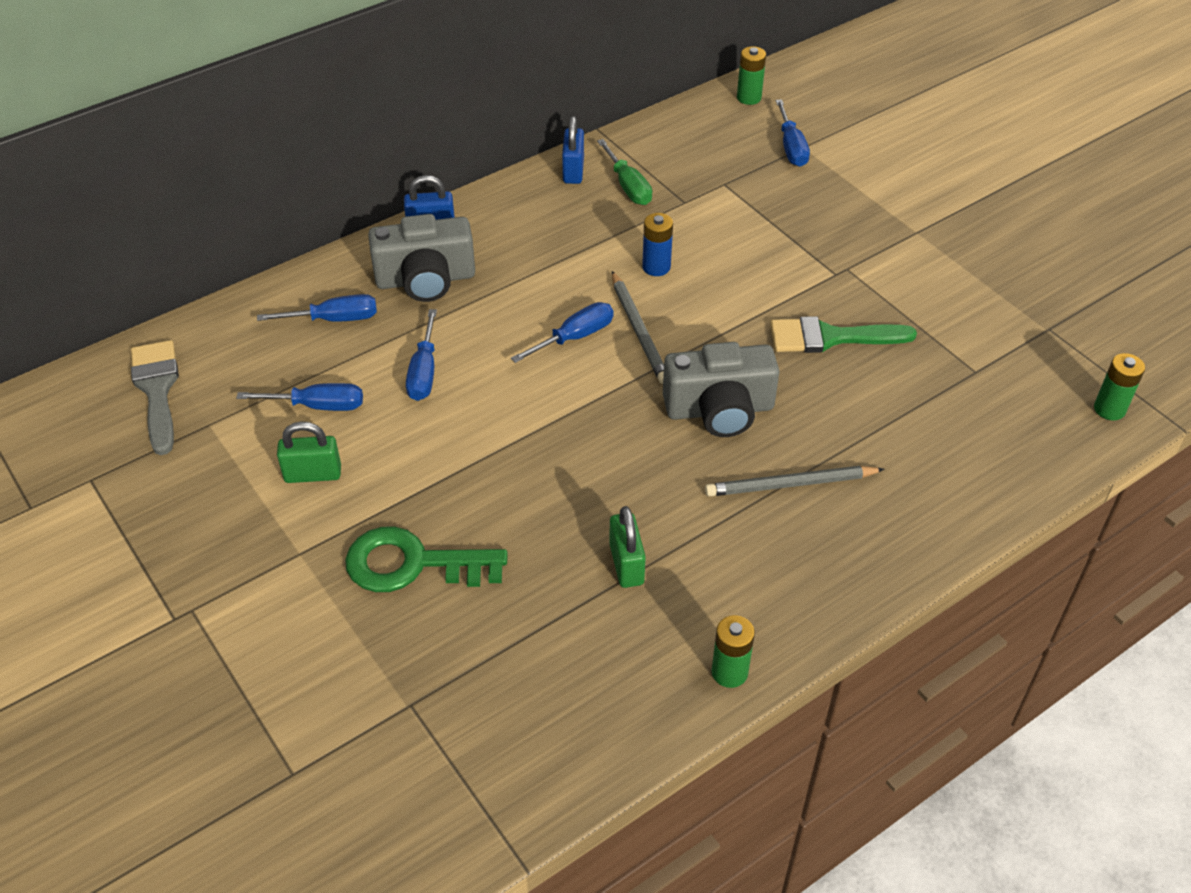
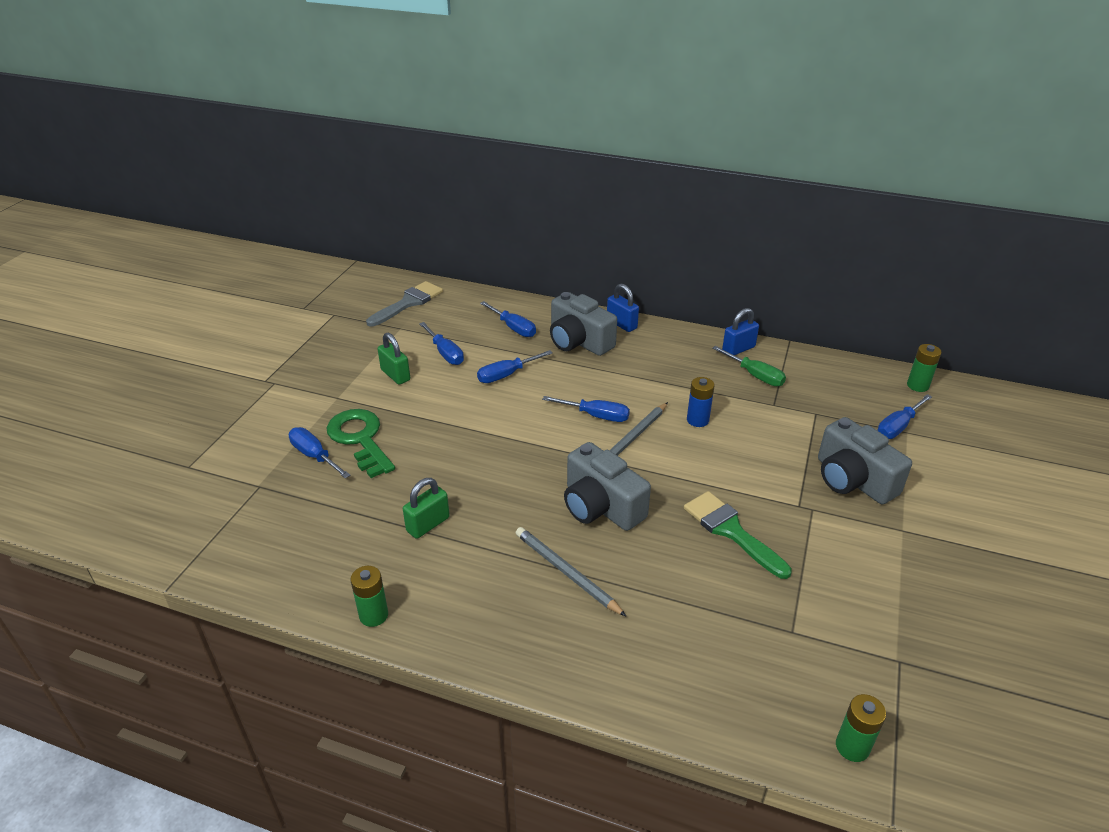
camera: 55 degrees right, 10 degrees down
green screwdriver [597,139,652,205] -> green screwdriver turned 75 degrees counterclockwise [712,346,786,386]
none -> blue screwdriver [289,427,350,478]
none -> grey camera [818,417,912,504]

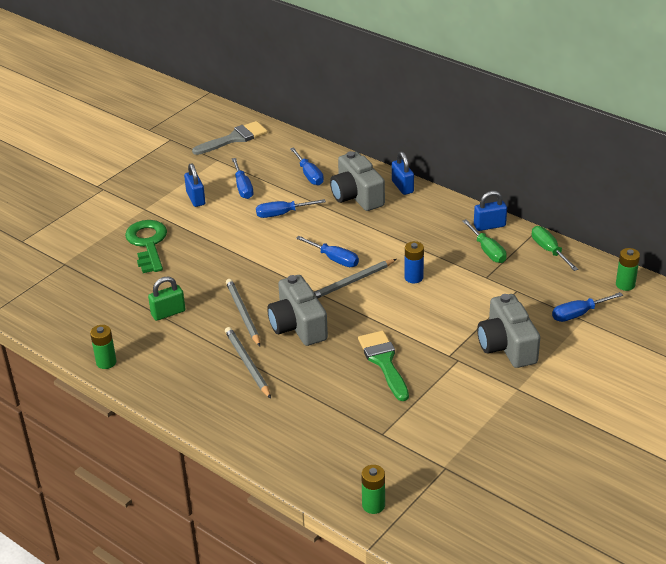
camera: 20 degrees right, 0 degrees up
blue screwdriver [289,427,350,478] -> none
green padlock [378,333,410,385] -> blue padlock [184,163,205,207]
none -> grey pencil [226,279,260,346]
none -> green screwdriver [532,226,578,271]

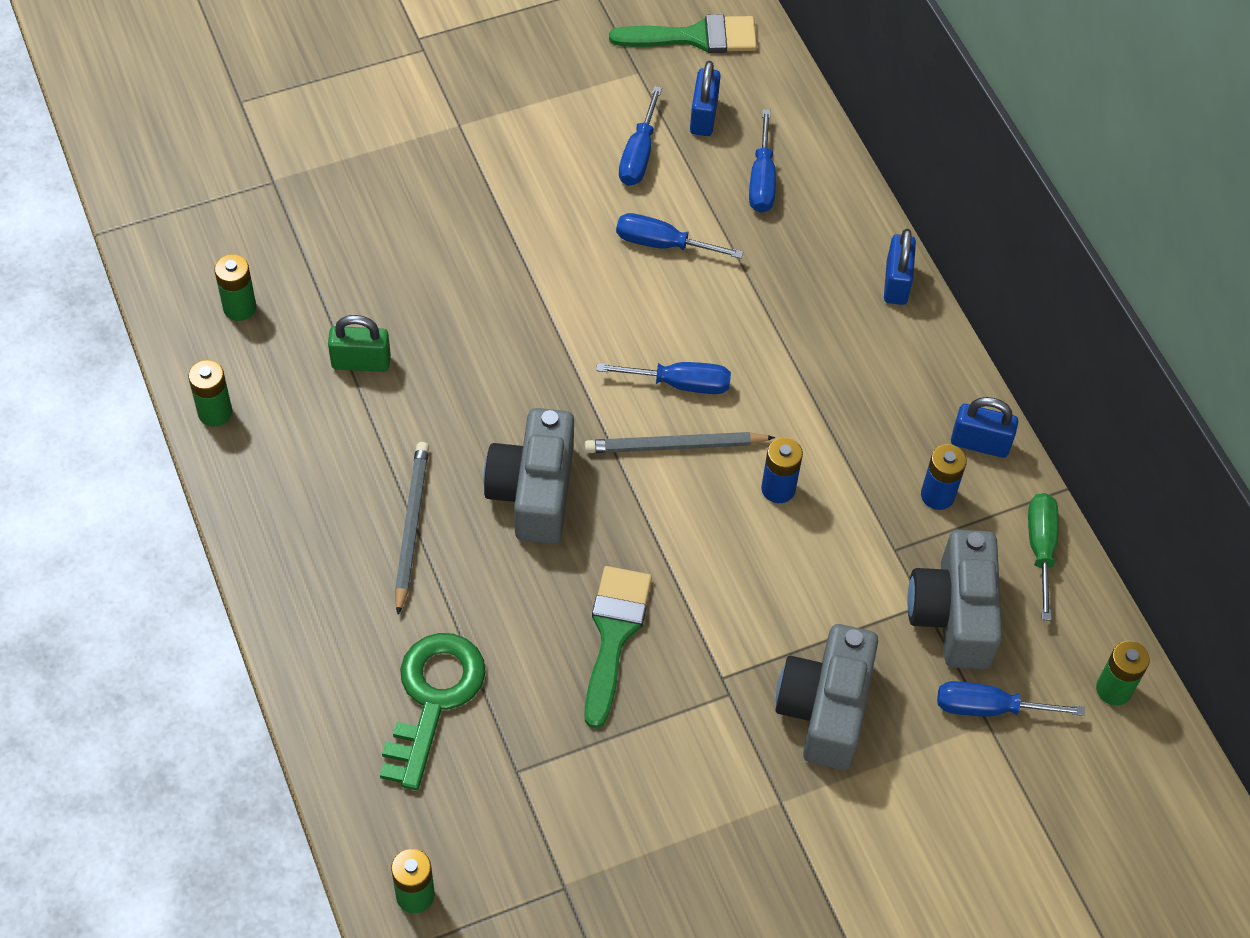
camera: 25 degrees right, 20 degrees up
green key [125,220,167,273] -> green key moved to [380,633,486,790]
blue padlock [184,163,205,207] -> blue padlock moved to [690,61,721,136]
grey brush [192,121,267,155] -> green brush [609,14,757,53]
grey pencil [226,279,260,346] -> none
blue screwdriver [296,236,359,267] -> blue screwdriver turned 60 degrees counterclockwise [596,362,731,394]
grey camera [330,151,385,211] -> grey camera moved to [907,530,1002,669]
green screwdriver [462,219,507,263] -> blue battery [921,444,967,510]
none -> green battery [214,254,256,321]

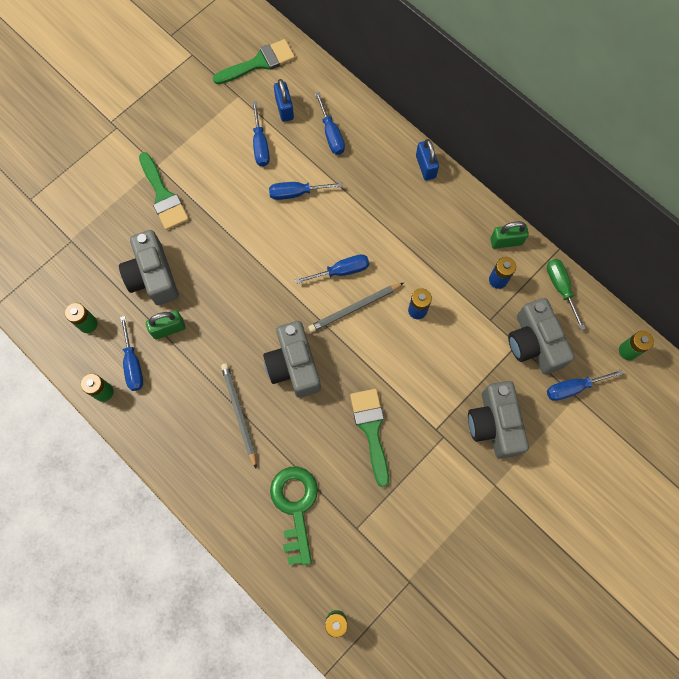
camera: 20 degrees left, 15 degrees up
blue padlock [951,397,1018,458] -> green padlock [490,221,529,249]
none -> grey camera [119,230,179,305]
none -> blue screwdriver [120,316,143,391]
none -> green brush [139,152,189,230]

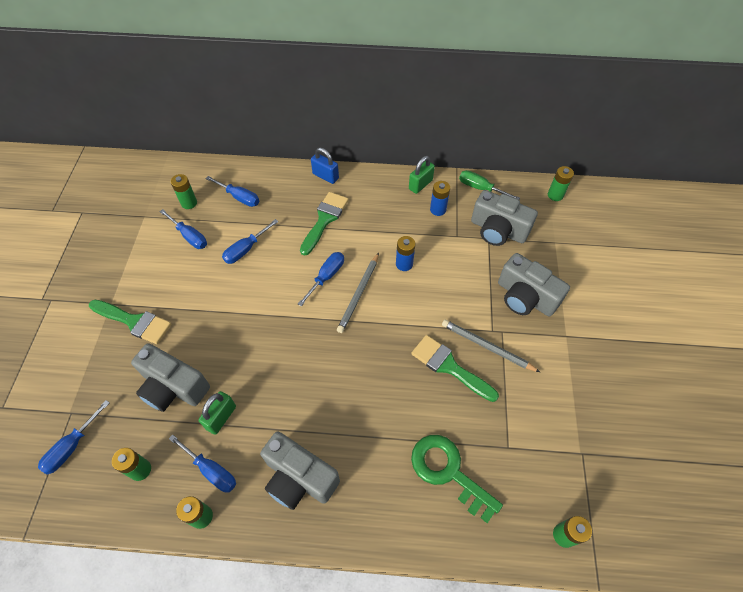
camera: 40 degrees left, 15 degrees down
green brush [213,39,295,84] -> green brush moved to [300,192,349,256]
grey pencil [221,363,256,468] -> grey pencil moved to [442,320,540,372]
grey camera [263,321,321,398] -> grey camera moved to [260,432,340,510]
blue padlock [274,79,294,122] -> green battery [171,174,197,209]
blue screwdriver [547,370,623,401] -> blue screwdriver moved to [38,400,110,475]

